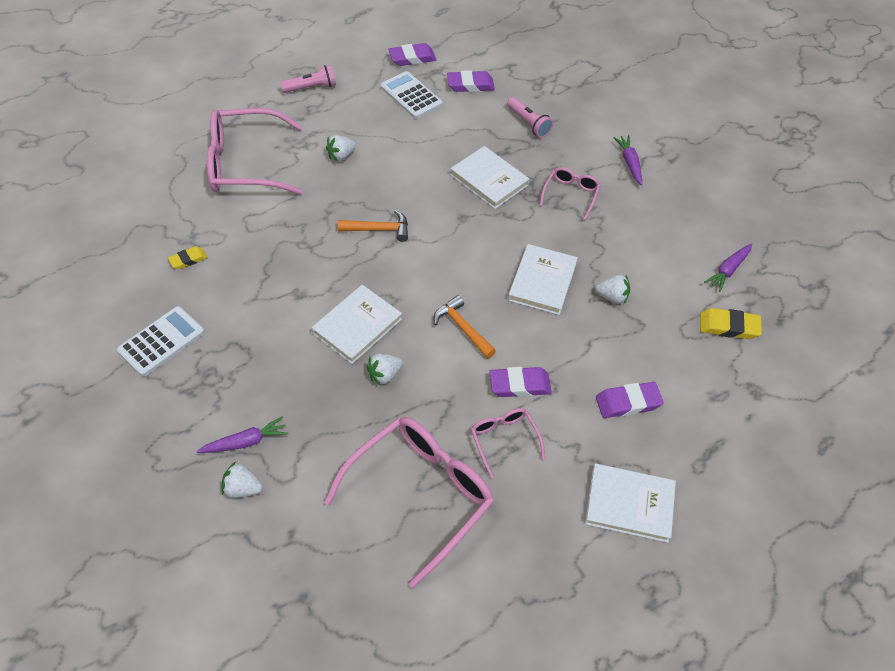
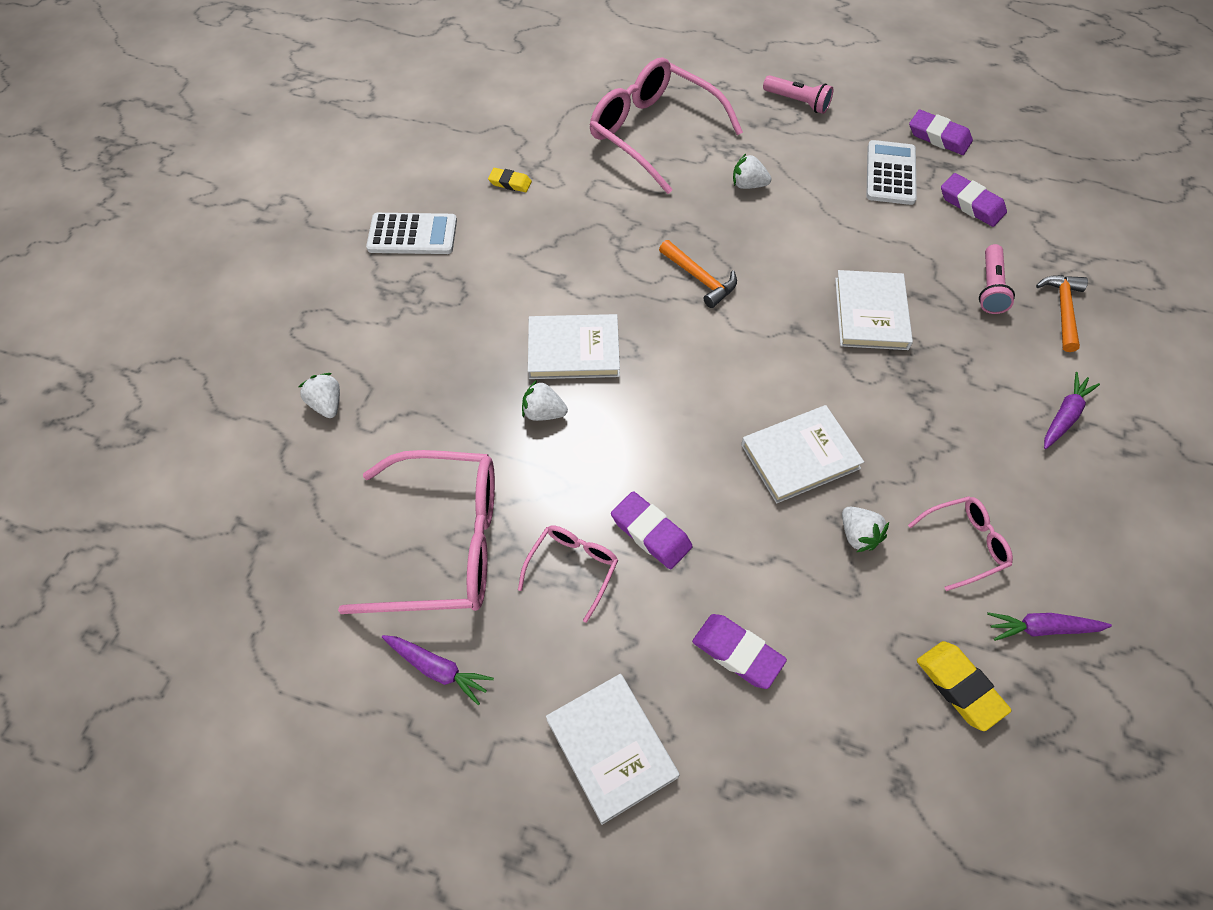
camera: 50 degrees right, 5 degrees up
purple carrot [197,416,288,453] -> purple carrot moved to [382,635,494,705]
orange hammer [434,295,496,359] -> orange hammer moved to [1036,275,1088,352]
pink glasses [540,167,601,220] -> pink glasses moved to [908,496,1013,591]

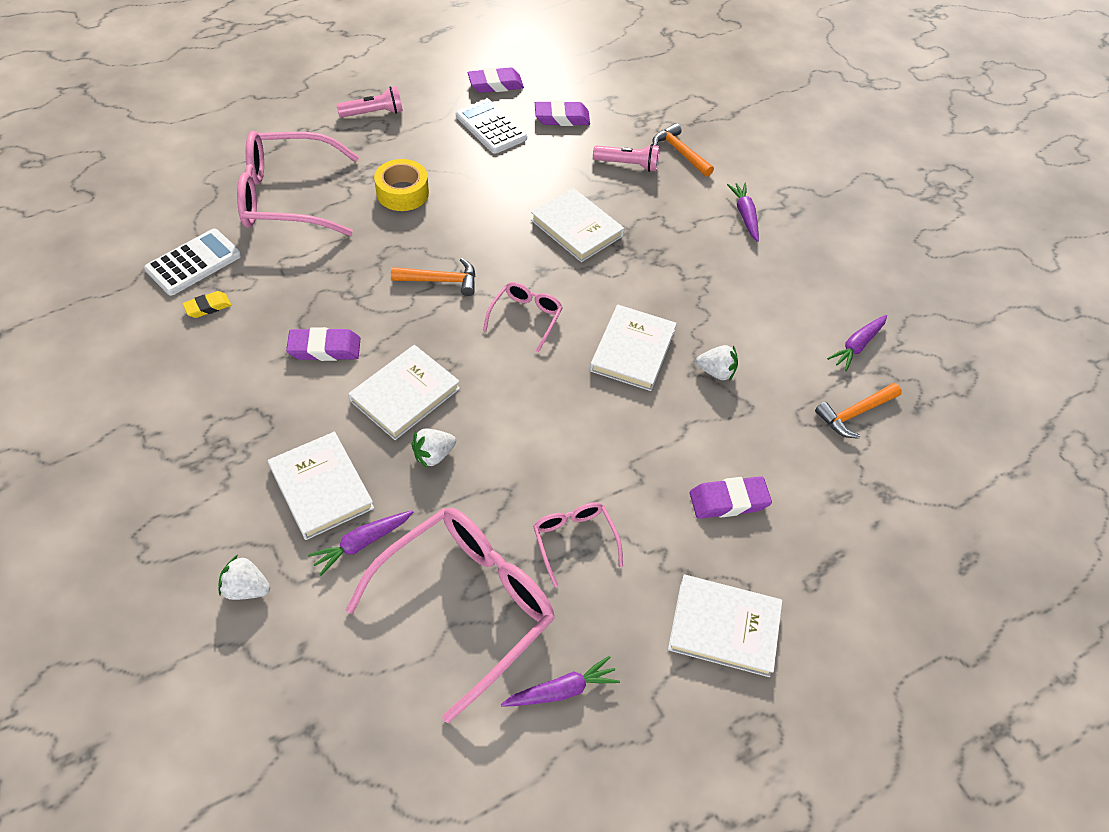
camera: 50 degrees left, 5 degrees down
white calculator [366,213,457,254] -> white calculator moved to [144,229,241,296]
purple eraser [611,491,693,569] -> purple eraser moved to [286,327,361,361]
white strawberry [733,154,771,189] -> yellow tape [374,159,429,211]
pink glasses [908,496,1013,591] -> pink glasses moved to [483,282,563,352]
yellow eraser [917,641,1011,731] -> orange hammer [815,383,902,439]
pink flashlight [979,244,1015,314] -> pink flashlight turned 45 degrees counterclockwise [593,144,660,172]
none -> white book [268,432,374,540]
none -> purple carrot [308,510,413,576]

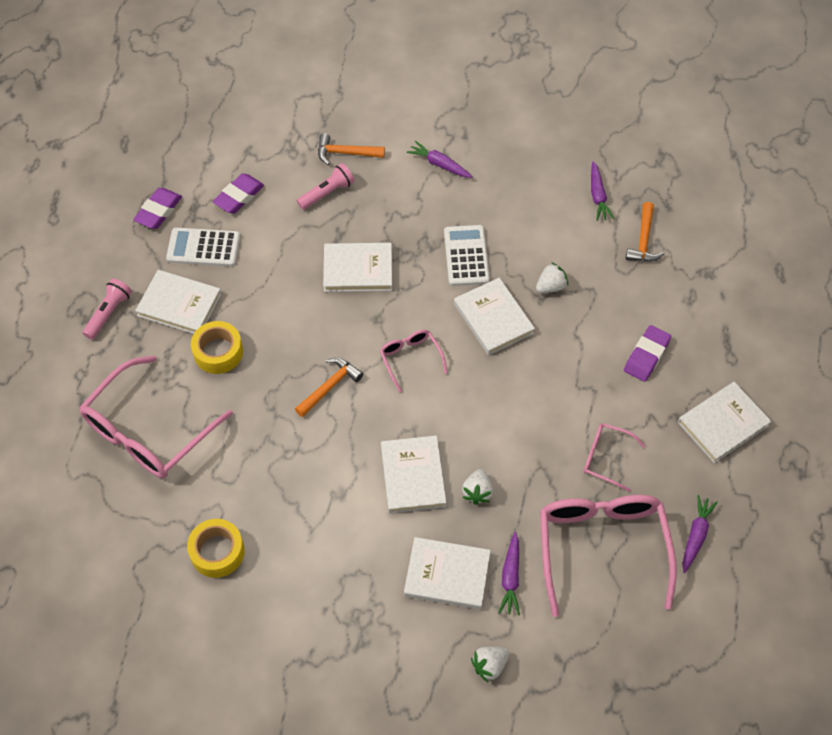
camera: 45 degrees left, 5 degrees up
white calculator [144,229,241,296] -> white calculator moved to [444,225,490,286]
yellow eraser [183,291,231,318] -> yellow tape [187,519,245,578]
purple eraser [286,327,361,361] -> none
none -> white book [135,270,221,334]

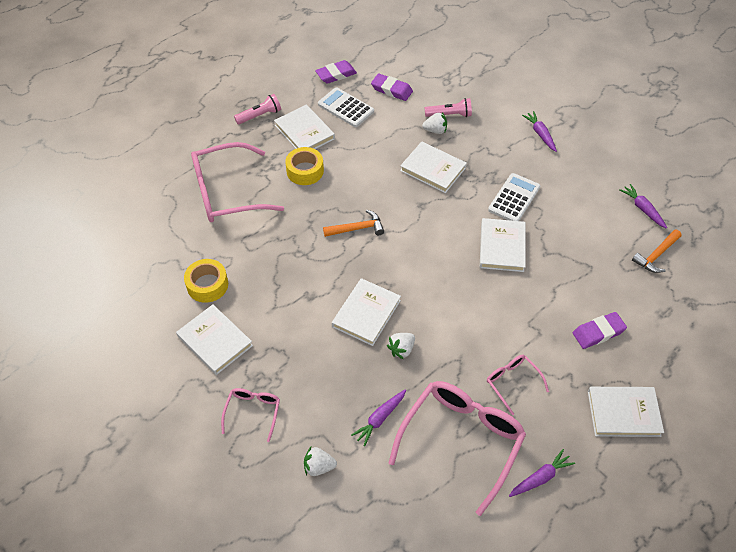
camera: 35 degrees right, 5 degrees down
purple eraser [213,173,264,214] -> purple eraser turned 45 degrees clockwise [371,73,413,101]
orange hammer [318,133,385,165] -> none
pink glasses [380,330,447,393] -> pink glasses moved to [221,388,280,442]
white book [404,537,491,609] -> white book moved to [176,305,253,375]
white strawberry [536,262,568,293] -> white strawberry moved to [422,112,447,134]
purple carrot [591,161,614,221] -> purple carrot turned 120 degrees clockwise [620,184,667,229]

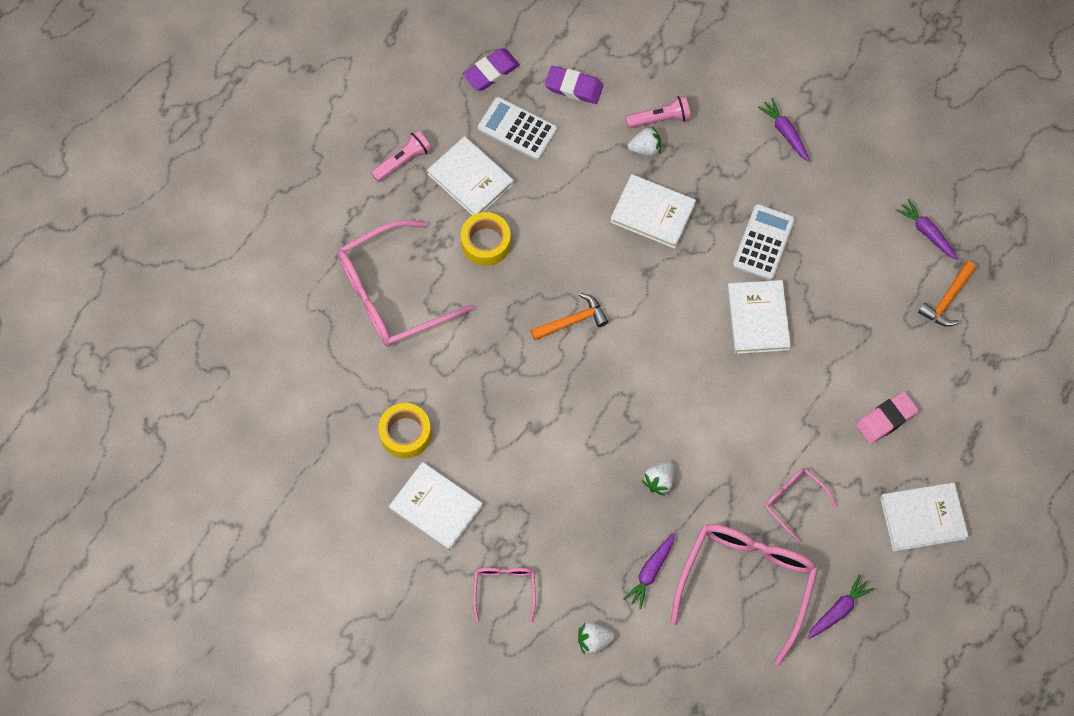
camera: 10 degrees left, 15 degrees up
white book [332,278,401,346] -> none
purple eraser [573,312,627,349] -> pink eraser [856,391,919,444]

